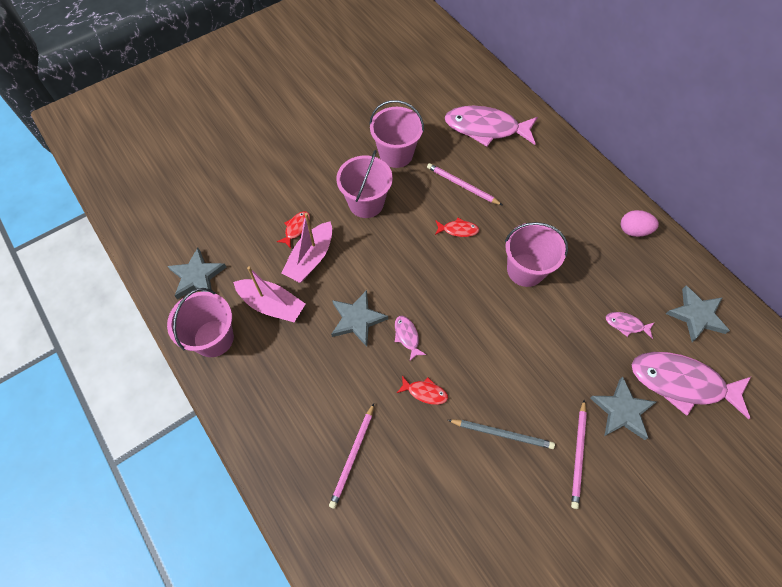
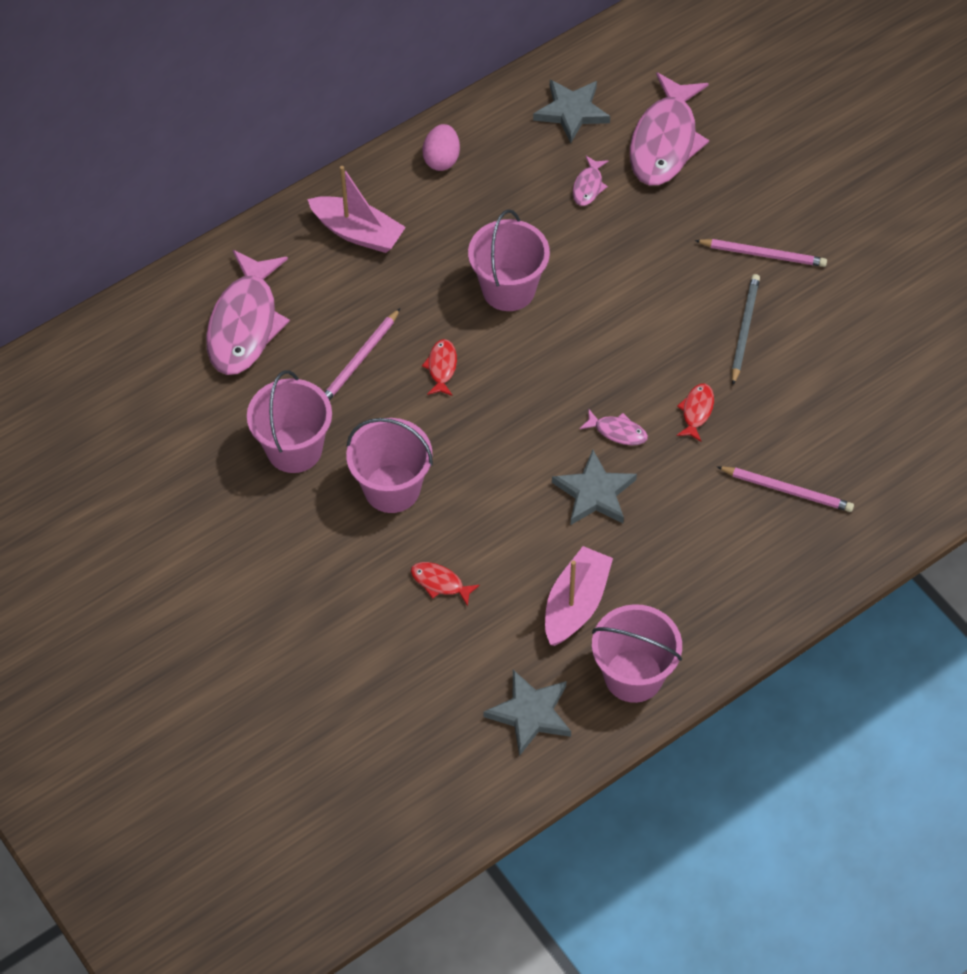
camera: 90 degrees left, 5 degrees down
pink boat [281,213,332,283] -> pink boat moved to [307,166,406,253]
pink fish [395,316,426,362] -> pink fish turned 135 degrees counterclockwise [579,409,648,445]
grey star [590,377,656,440] -> none

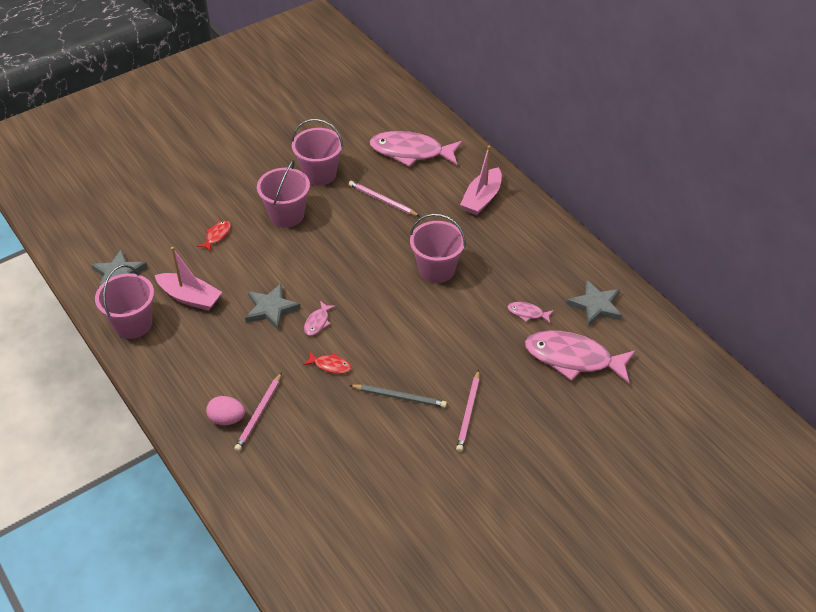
camera: 90 degrees right, 10 degrees down
pink egg [422,124,460,171] -> pink egg moved to [206,396,245,425]
red fish [422,339,457,396] -> none

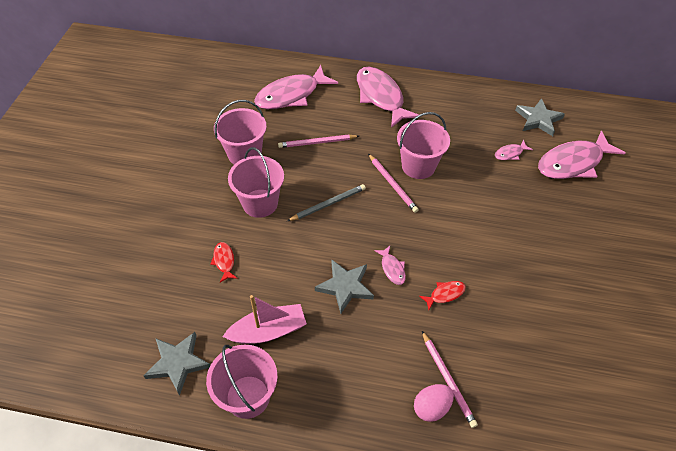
camera: 45 degrees left, 5 degrees up
grey pencil [349,384,447,408] -> grey pencil moved to [288,184,366,221]
pink pencil [456,370,480,452] -> pink pencil moved to [368,154,419,213]
pink boat [460,146,502,216] -> pink fish [357,67,419,128]

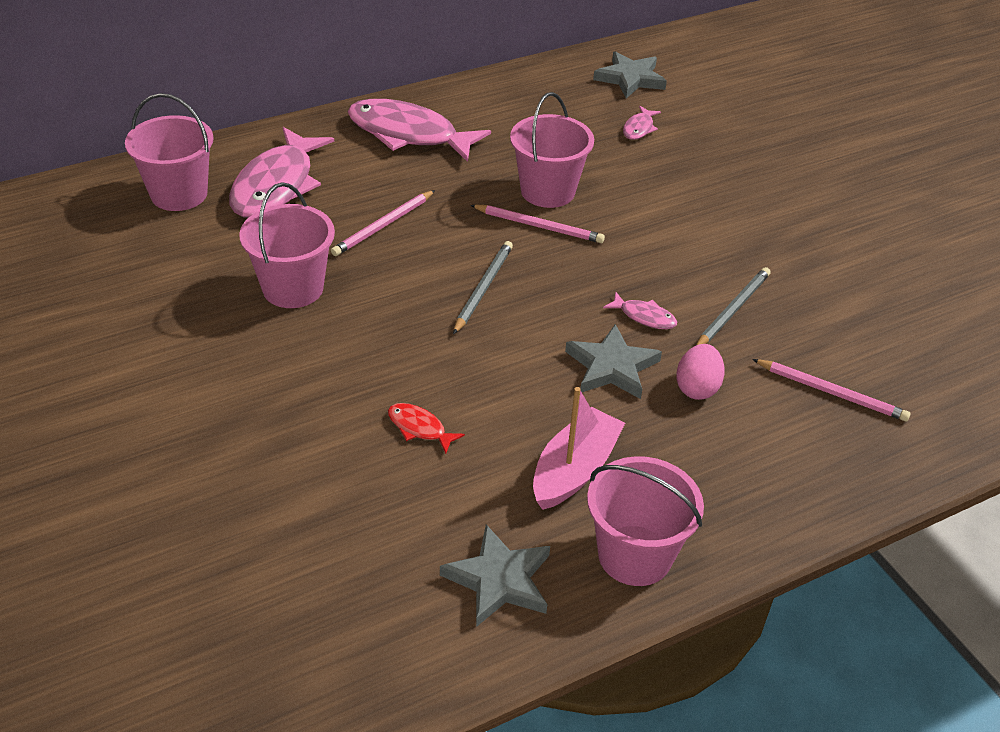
camera: 40 degrees left, 10 degrees down
pink bucket [228,147,284,218] -> pink bucket moved to [125,93,214,211]
pink egg [414,384,454,422] -> pink egg moved to [676,344,725,400]
red fish [419,281,466,310] -> grey pencil [696,267,771,345]
pink fish [538,130,625,179] -> none

